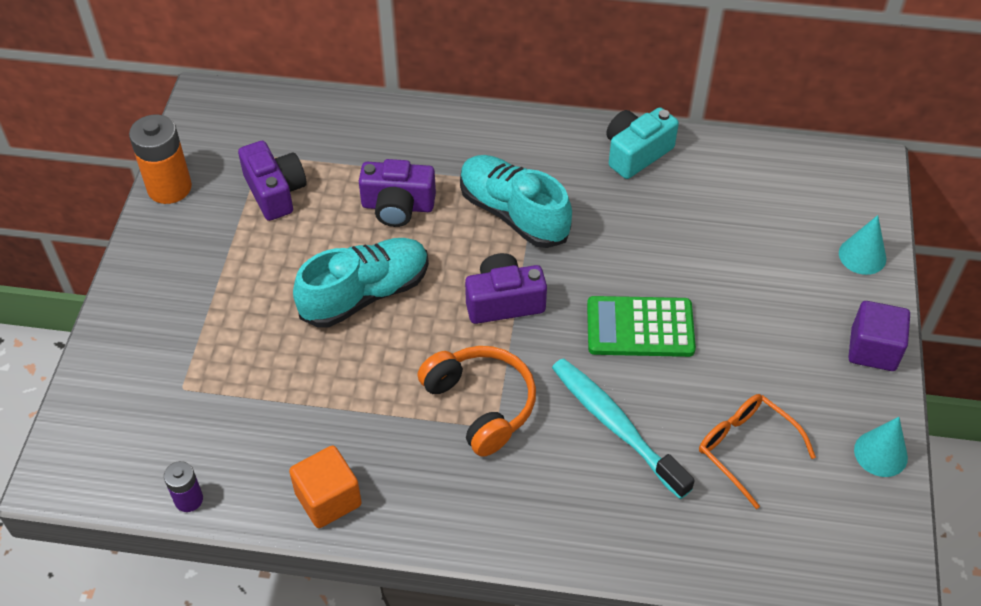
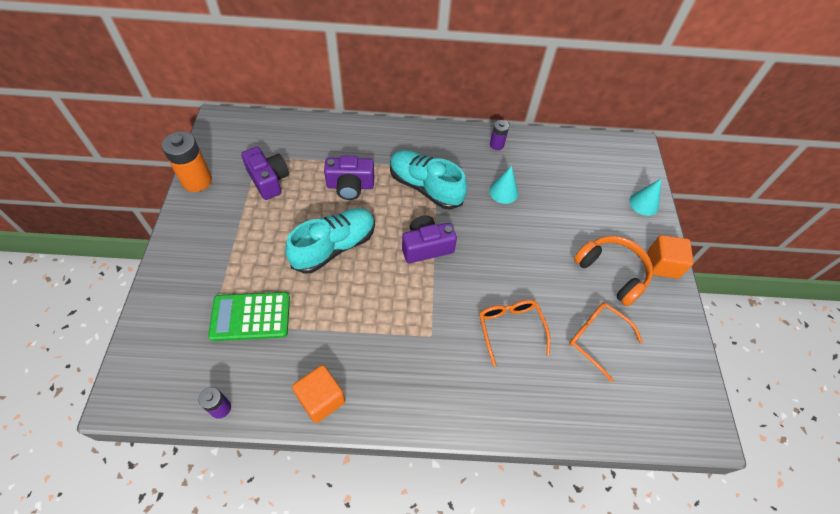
camera: 10 degrees left, 5 degrees up
orange headphones [418,346,536,457] -> orange headphones moved to [574,236,653,306]
turquoise toothbrush [552,358,695,499] -> orange glasses [479,300,551,366]
green calculator [587,296,696,357] -> green calculator moved to [208,292,290,341]
turquoise camera [606,107,679,179] -> purple battery [490,120,509,150]
purple cube [848,301,910,371] -> orange cube [648,235,694,279]
turquoise cone [854,417,908,477] -> turquoise cone moved to [489,166,518,204]

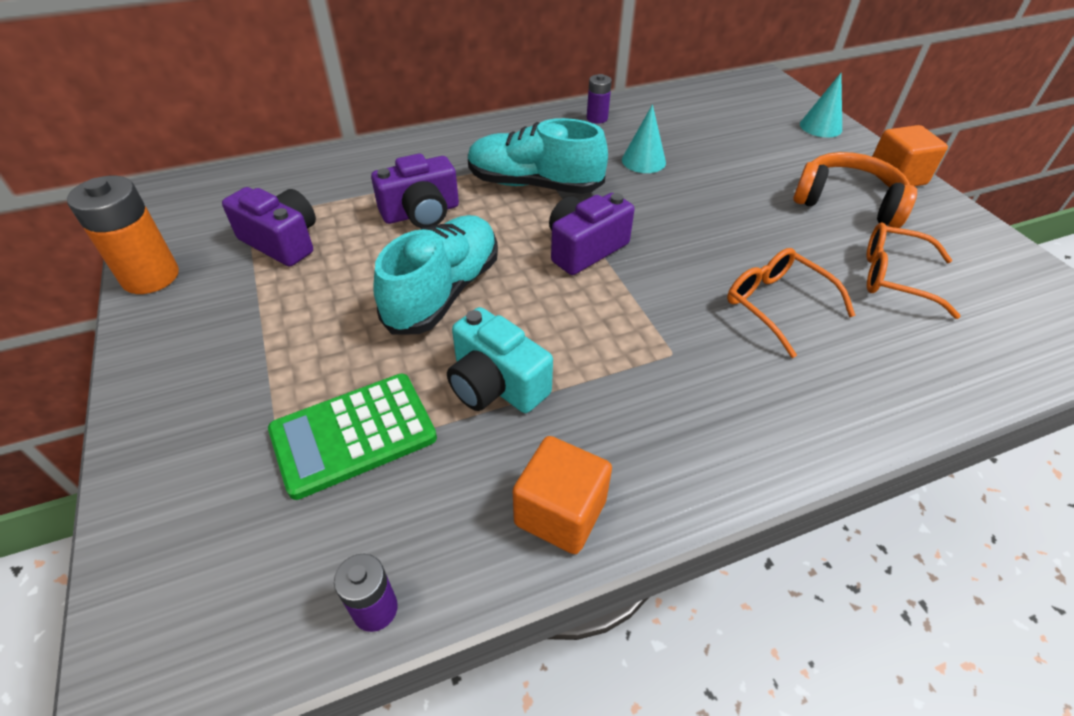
camera: 20 degrees left, 10 degrees down
none -> turquoise camera [447,307,553,413]

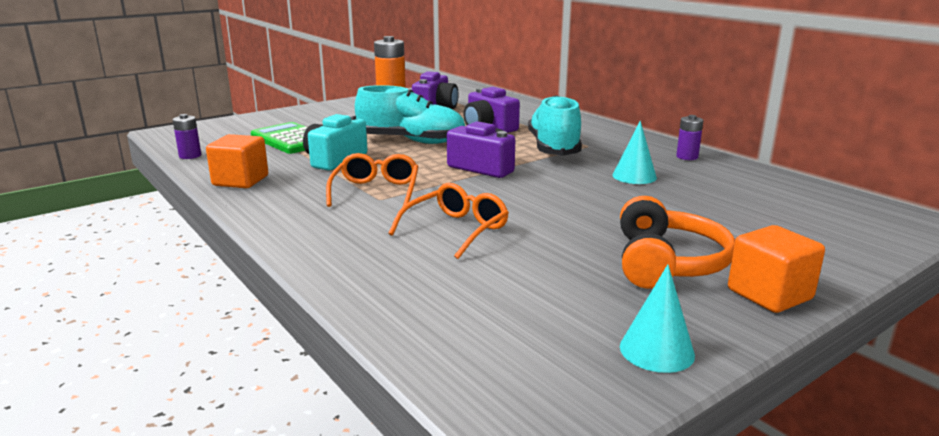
camera: 75 degrees right, 25 degrees down
turquoise cone [800,73,842,137] -> turquoise cone moved to [620,265,695,373]
orange glasses [866,222,961,319] -> orange glasses moved to [326,153,419,207]

